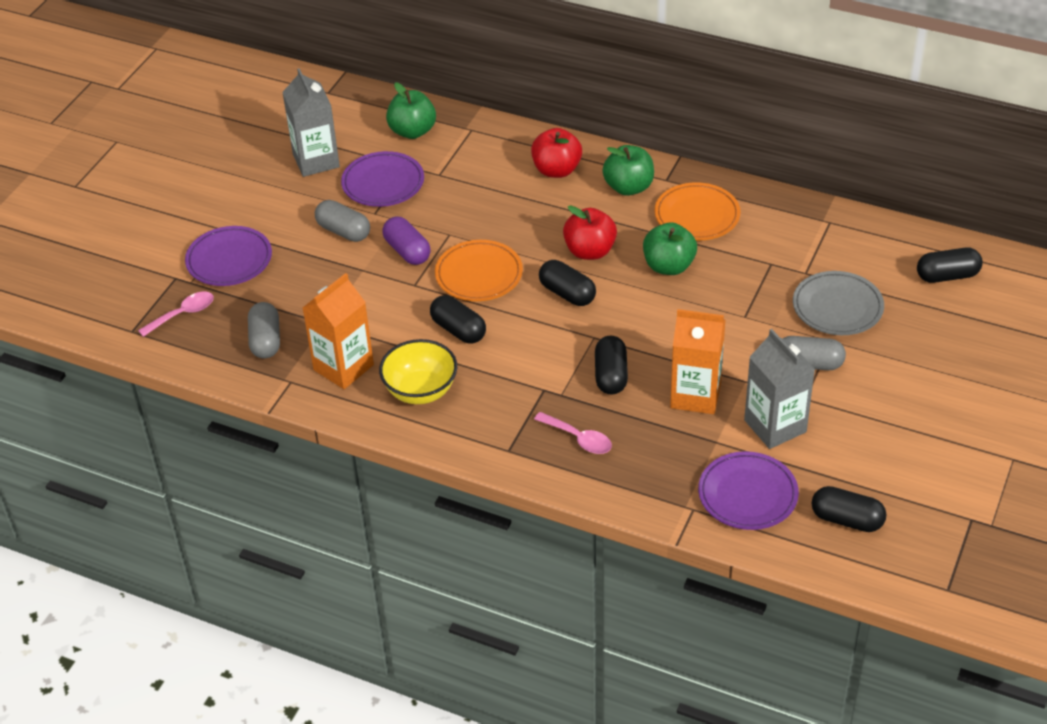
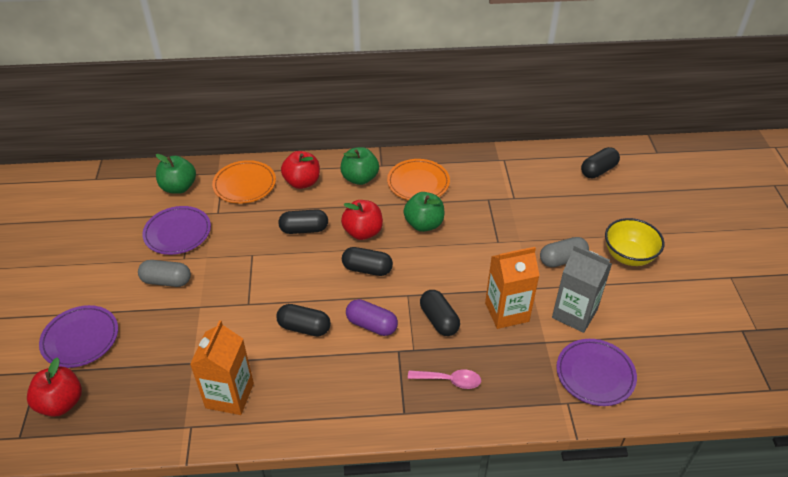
camera: 30 degrees left, 0 degrees up
pink spoon [138,292,214,337] -> red apple [27,357,82,417]
grey capsule [248,302,280,358] -> none
grey carton [282,68,340,177] -> none
yellow bowl [379,339,457,404] -> yellow bowl moved to [605,218,664,266]
purple capsule [382,216,431,265] -> purple capsule moved to [346,299,398,336]
orange plate [435,240,523,301] -> orange plate moved to [212,160,276,204]
grey plate [793,271,884,335] -> none
black capsule [811,486,887,532] -> black capsule moved to [278,209,328,234]

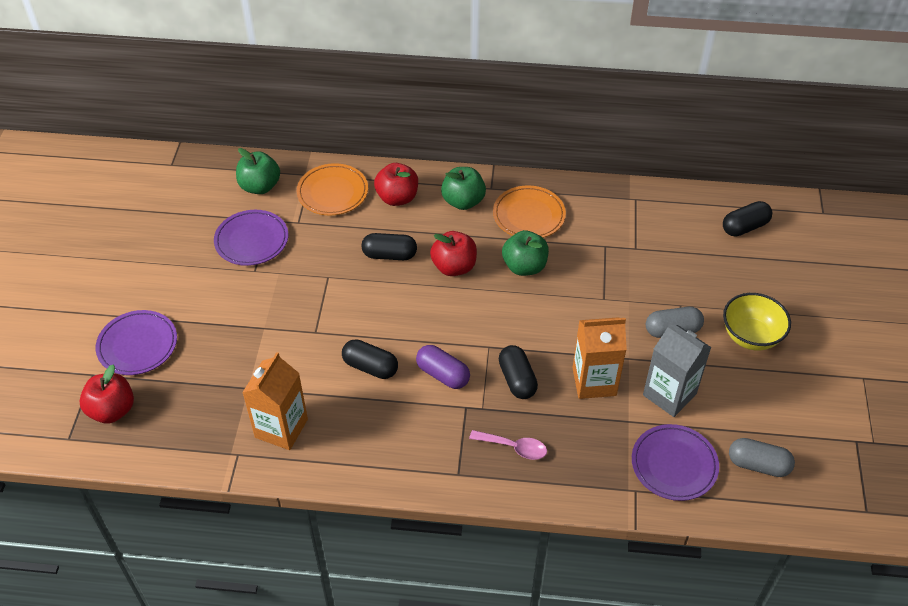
camera: 10 degrees right, 5 degrees up
grey capsule [138,260,191,287] -> grey capsule moved to [729,438,795,477]
black capsule [342,247,393,276] -> none

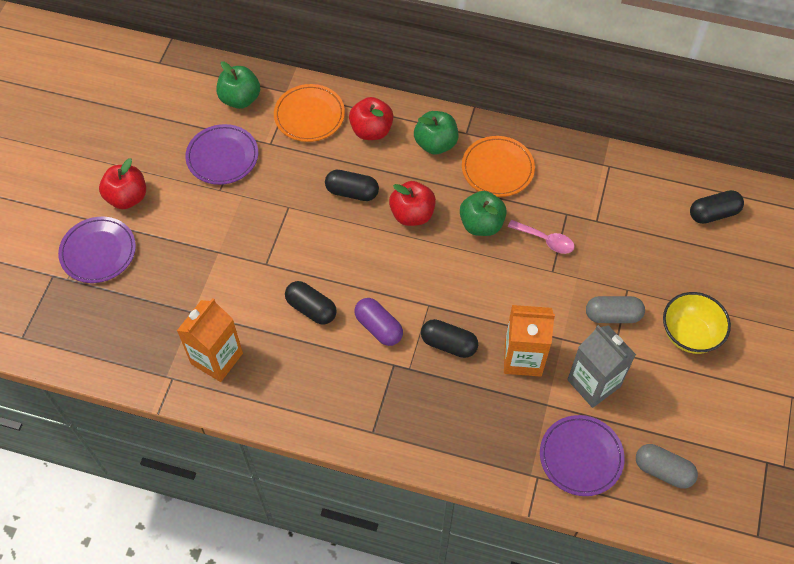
camera: 10 degrees right, 10 degrees up
red apple [79,365,134,423] -> red apple moved to [99,158,146,209]
pink spoon [469,430,547,460] -> pink spoon moved to [508,220,575,254]
black capsule [499,345,538,399] -> black capsule turned 60 degrees counterclockwise [421,319,478,358]

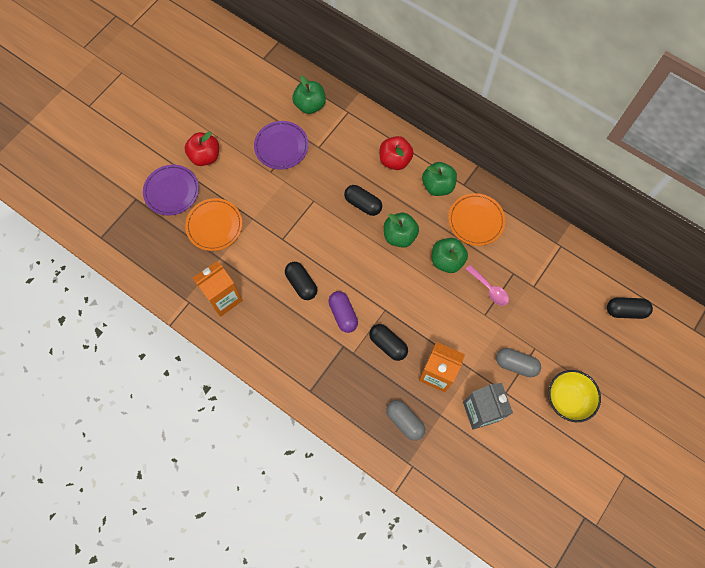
camera: 20 degrees right, 10 degrees up
orange plate [274,84,345,142] -> orange plate moved to [185,198,242,251]
red apple [389,181,436,226] -> green apple [384,213,419,248]
purple plate [540,415,625,496] -> none
grey capsule [636,444,698,489] -> grey capsule moved to [386,400,425,441]

